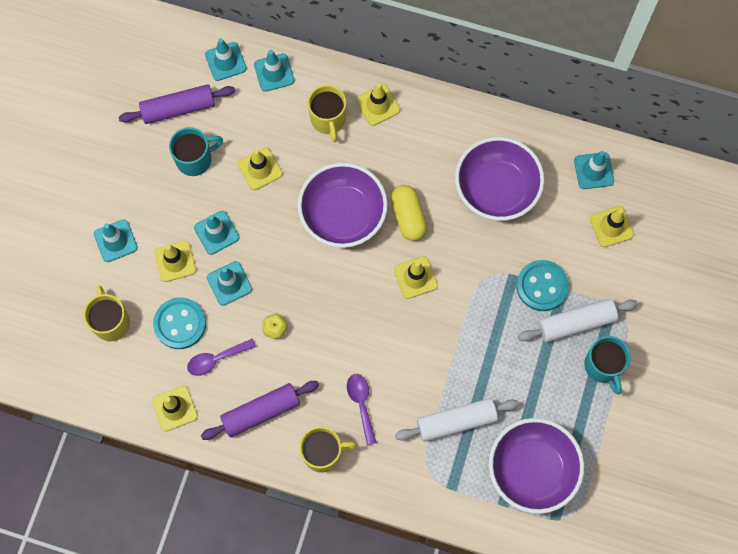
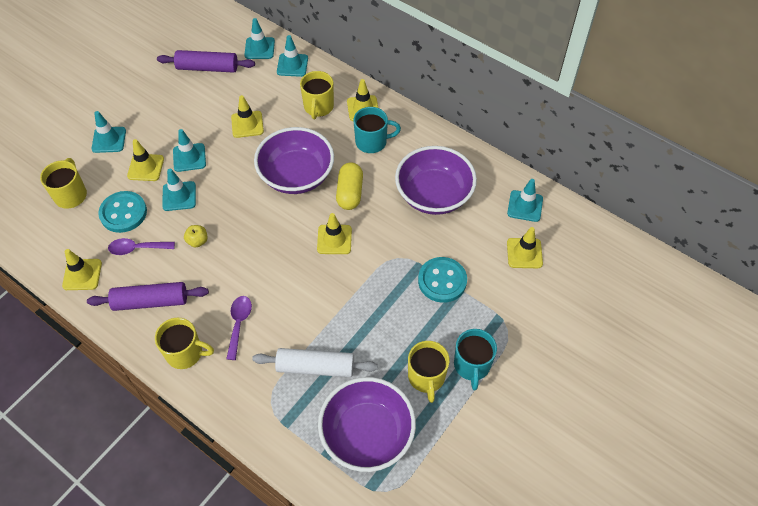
camera: 20 degrees right, 15 degrees down
turquoise mug [169,127,223,176] -> turquoise mug moved to [354,107,401,153]
white rolling pin [518,299,638,342] -> none
none -> yellow mug [408,341,449,403]

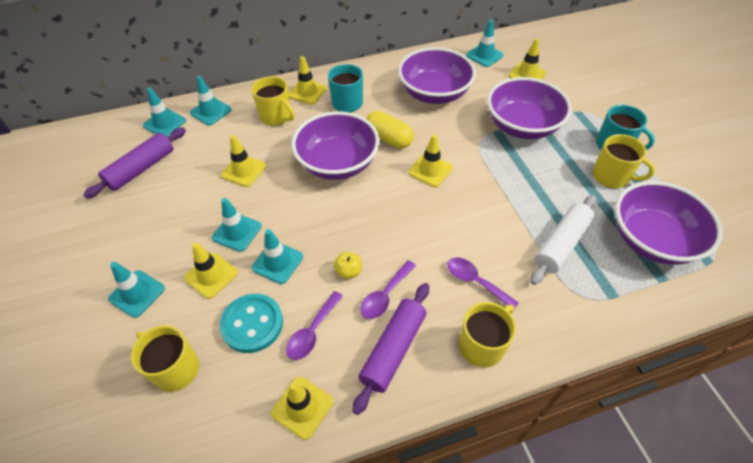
camera: 55 degrees left, 5 degrees down
turquoise button [418,257,467,303] -> purple bowl [487,77,572,139]
none -> purple spoon [360,260,416,319]

